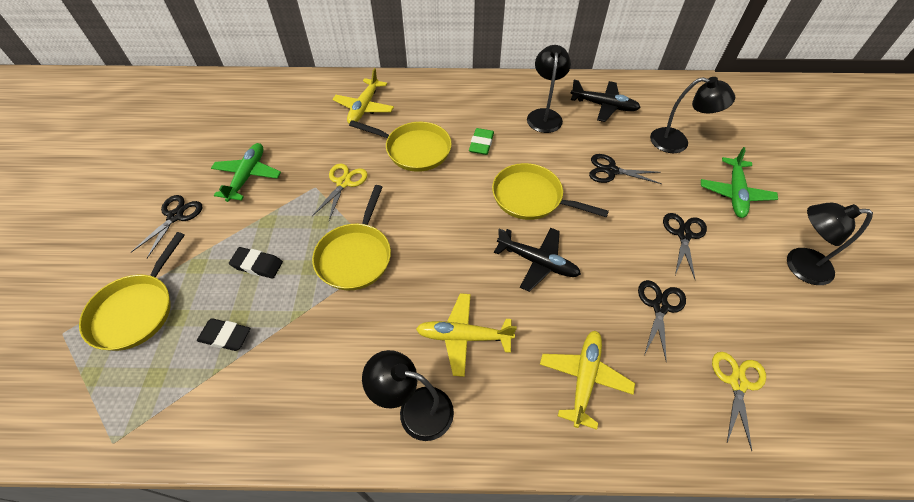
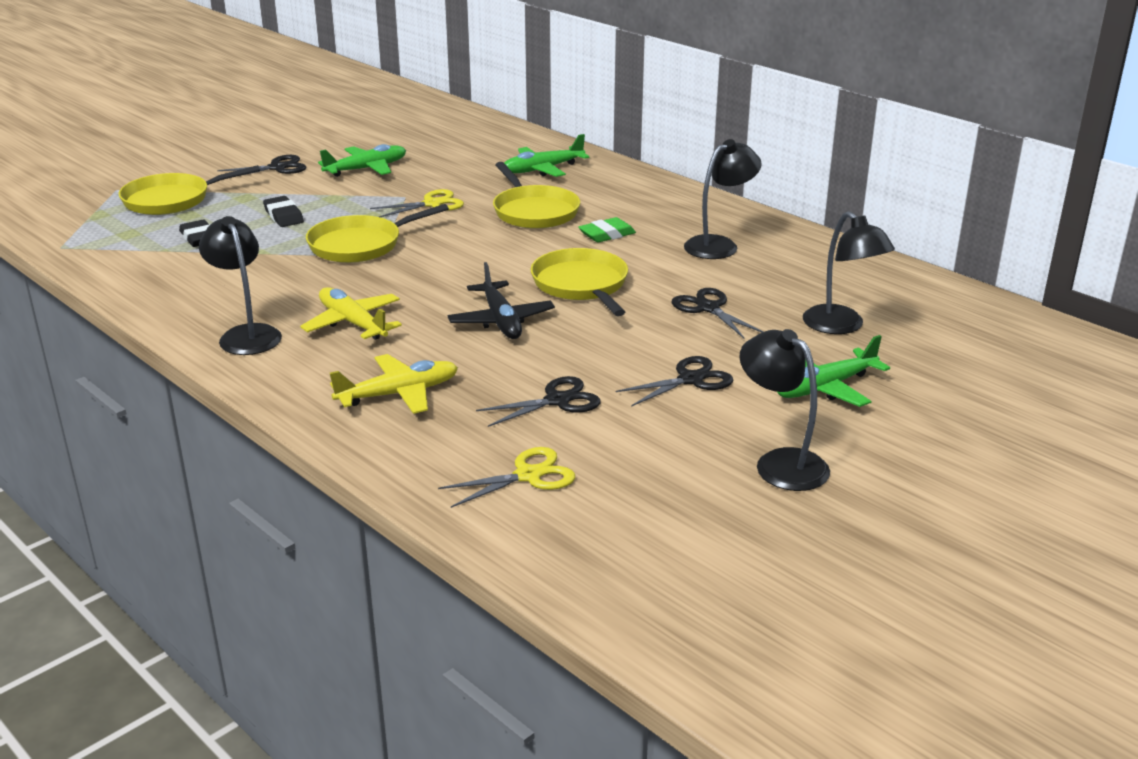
camera: 45 degrees right, 25 degrees down
yellow plane [332,68,394,124] -> green plane [504,134,589,177]
black plane [571,80,641,122] -> none

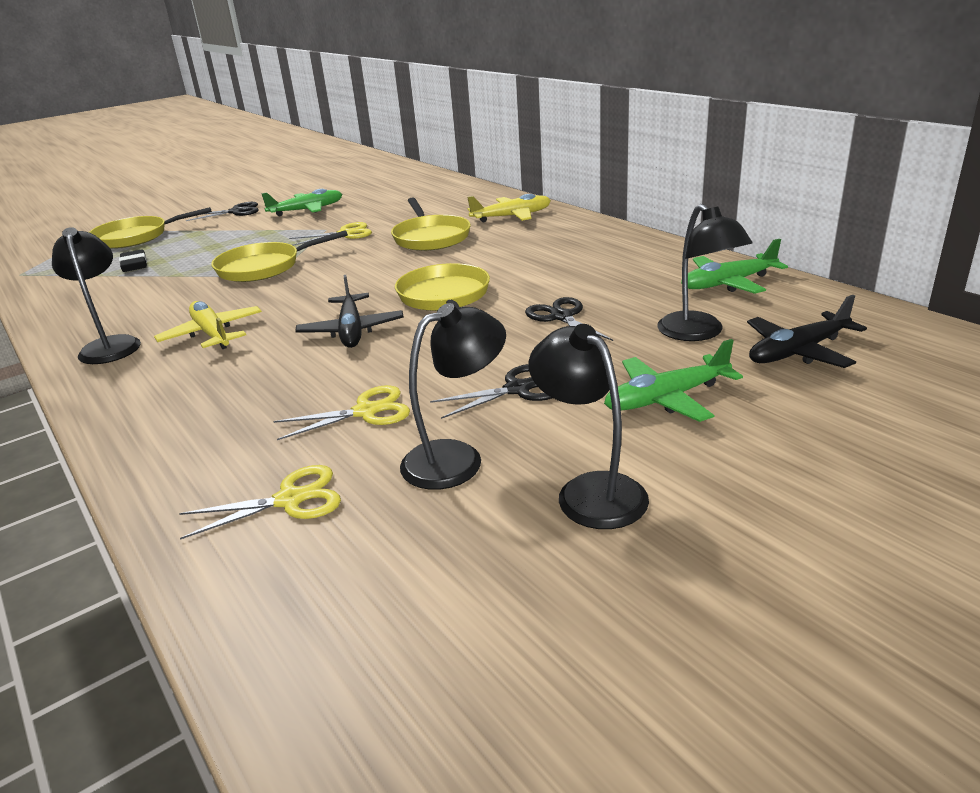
camera: 10 degrees right, 0 degrees up
black eraser [263,196,304,227] -> none
yellow plane [330,354,458,414] -> yellow plane moved to [467,194,551,222]
black scissors [476,376,601,427] -> yellow scissors [273,385,410,440]
green plane [504,134,589,177] -> green plane moved to [681,239,788,294]
green eraser [578,217,636,243] -> none
black lamp [684,139,762,259] -> black lamp moved to [400,303,506,490]
none -> black plane [747,295,867,368]

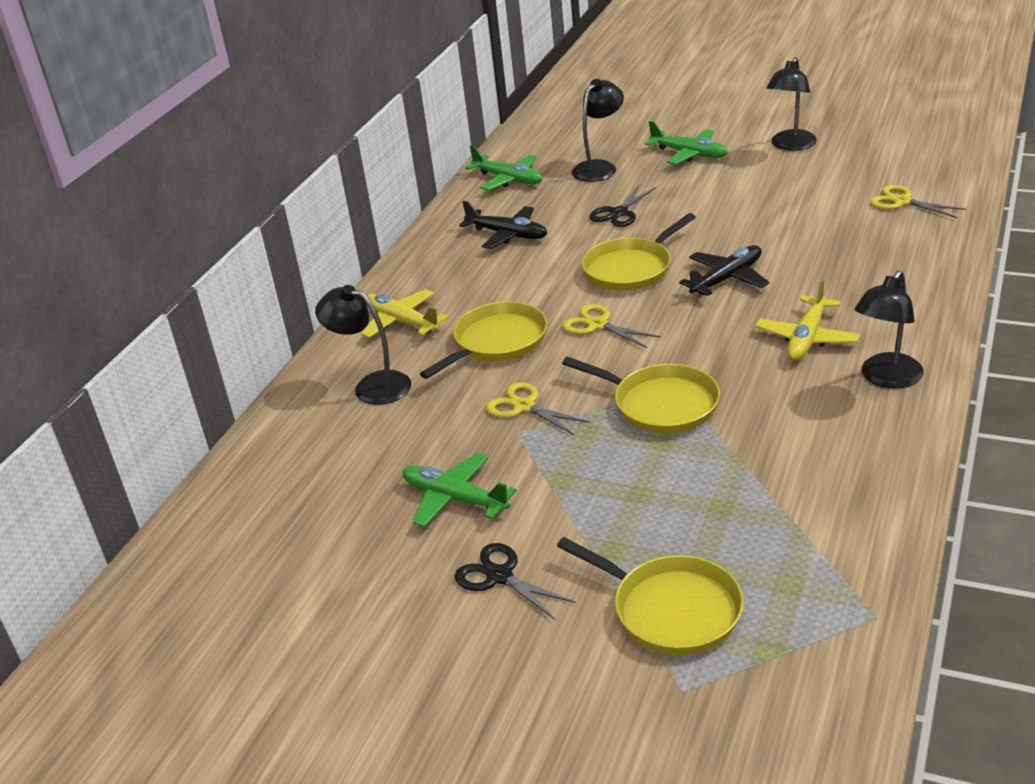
camera: 120 degrees left, 5 degrees up
black eraser [119,249,147,272] -> none
yellow scissors [273,385,410,440] -> yellow scissors moved to [562,304,661,348]
black lamp [400,303,506,490] -> black lamp moved to [315,285,411,405]
black scissors [430,364,552,419] -> none
black plane [747,295,867,368] -> black plane moved to [459,201,547,249]

